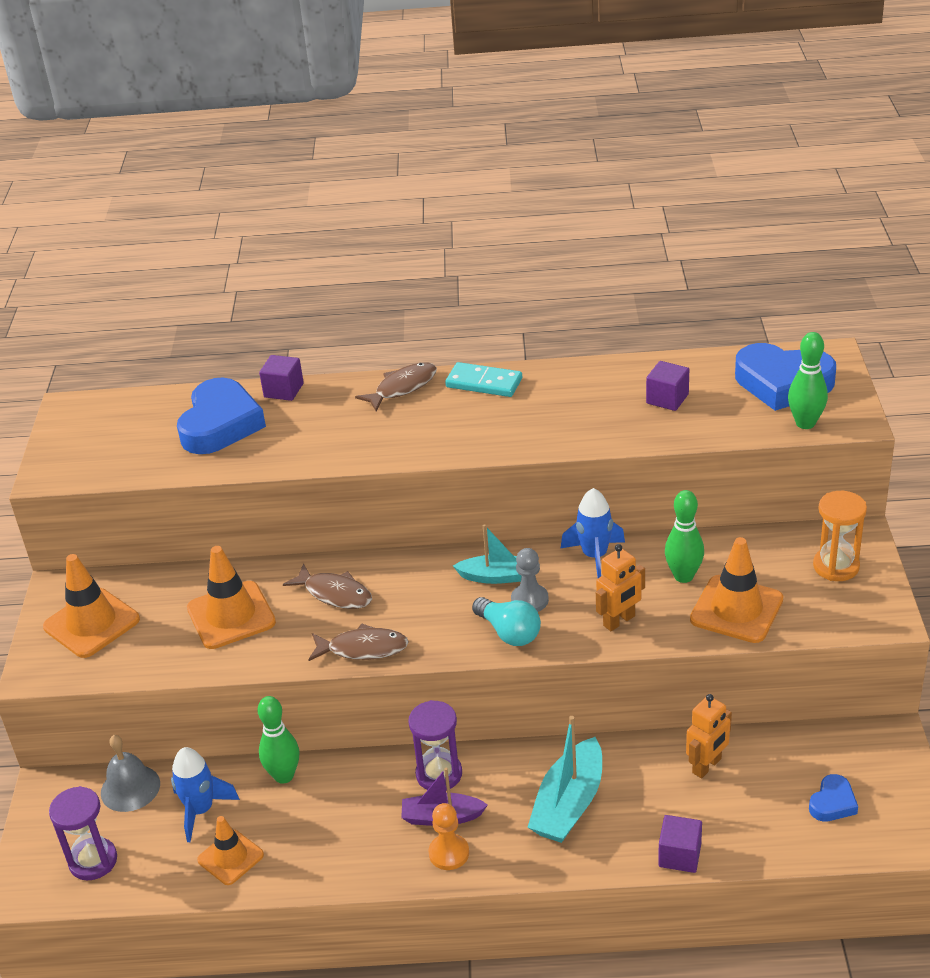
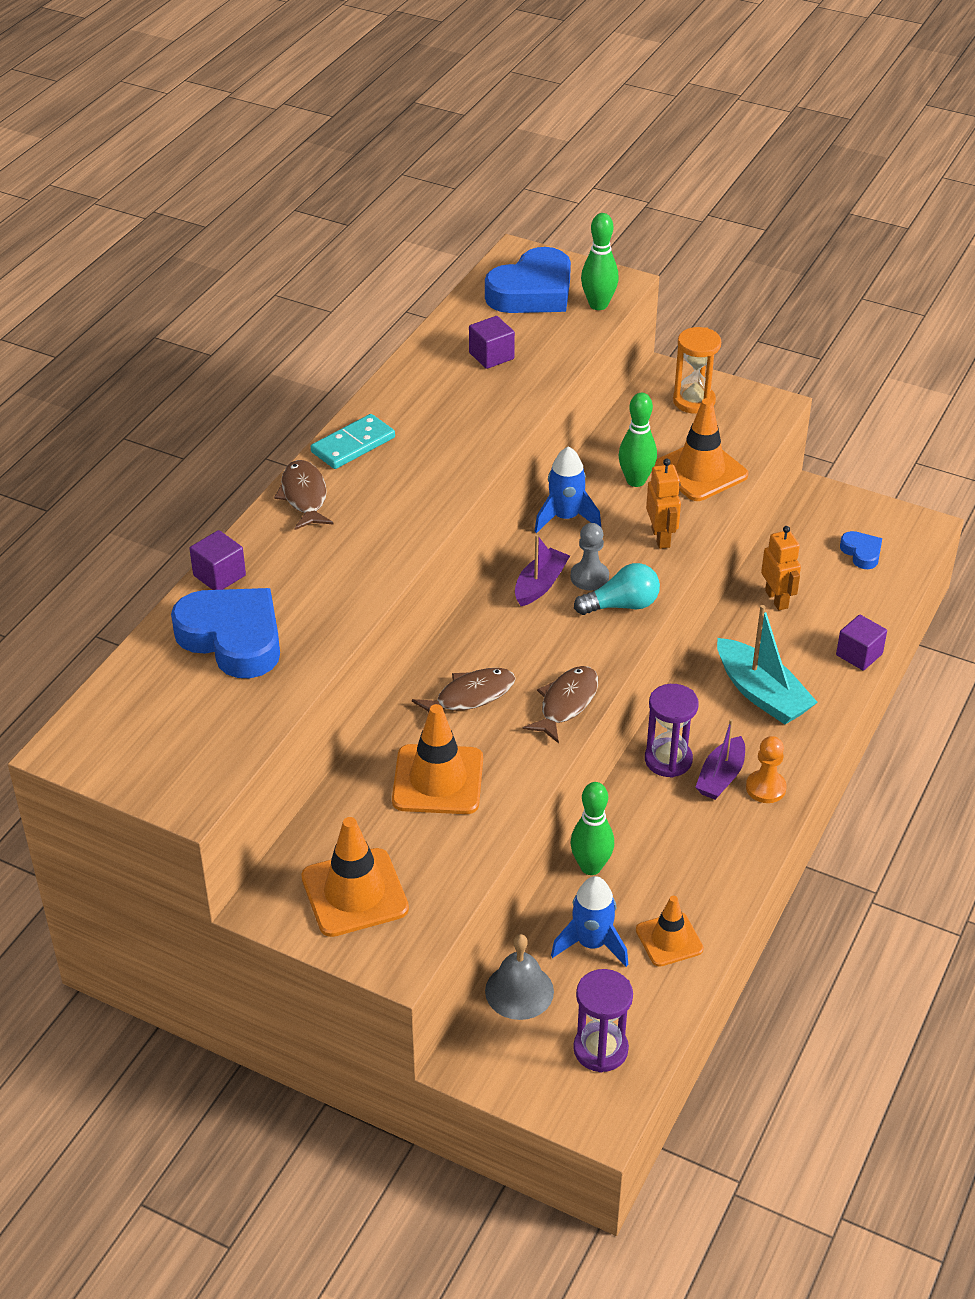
camera: 65 degrees left, 5 degrees up
turquoise boat [453,524,522,584] -> purple boat [515,535,570,606]

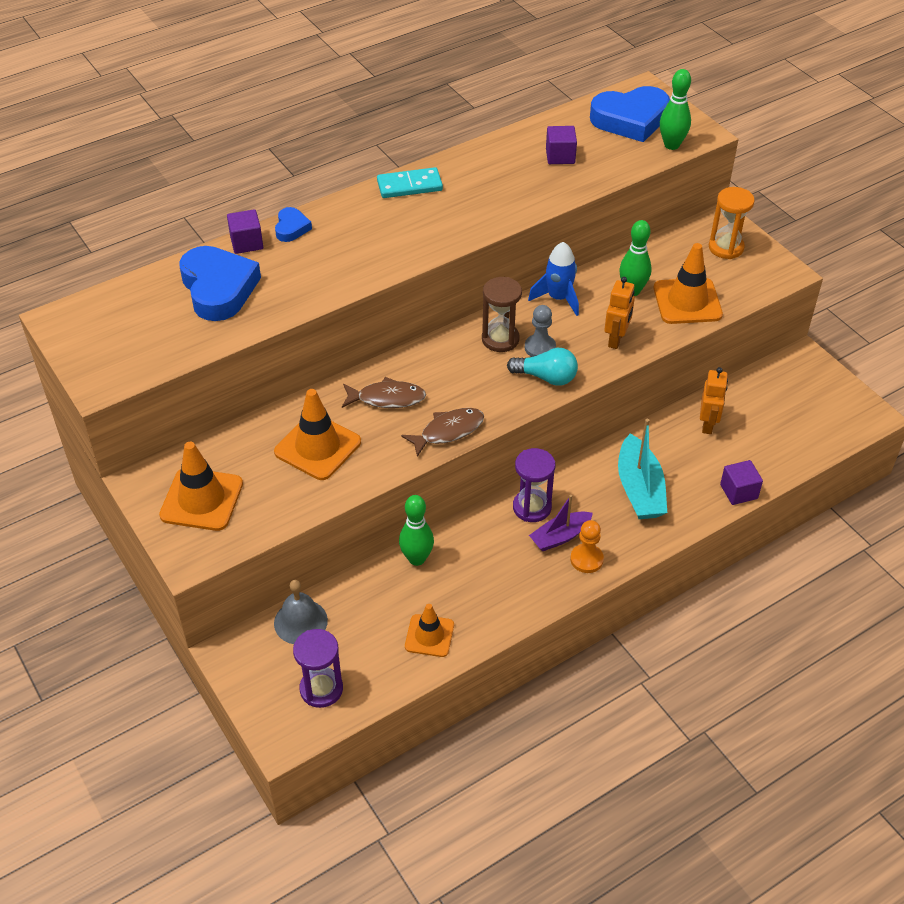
camera: 30 degrees right, 5 degrees up
brown fish [274,460,334,530] -> none
purple boat [515,535,570,606] -> brown hourglass [482,277,522,352]
blue rocket [551,876,628,967] -> none
blue heart [840,531,882,569] -> blue heart moved to [275,207,312,242]

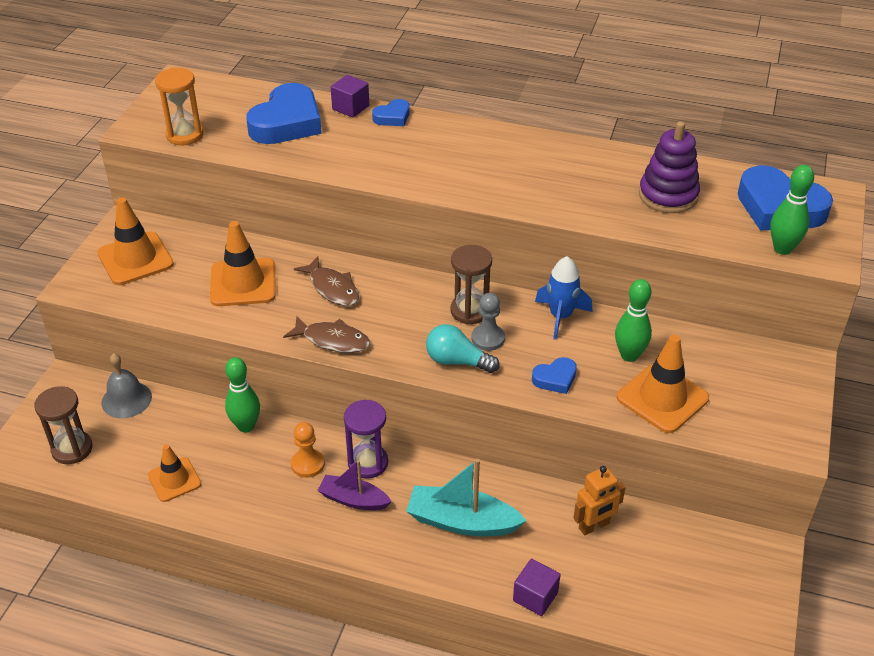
camera: 50 degrees right, 5 degrees down
purple hourglass [293,629,343,708] -> brown hourglass [34,386,93,464]
turquoise domino [377,167,443,198] -> none
turquoise light bulb [507,348,578,385] -> turquoise light bulb turned 135 degrees clockwise [426,324,500,373]
purple cube [546,126,577,164] -> purple stacking toy [639,121,700,213]
orange pawn [570,520,604,573] -> orange pawn moved to [291,422,325,478]
orange robot [604,277,635,349] -> blue heart [532,357,577,394]
turquoise boat [618,419,667,519] -> turquoise boat turned 60 degrees clockwise [406,459,527,536]
orange hourglass [709,187,755,259] -> orange hourglass moved to [155,68,204,146]

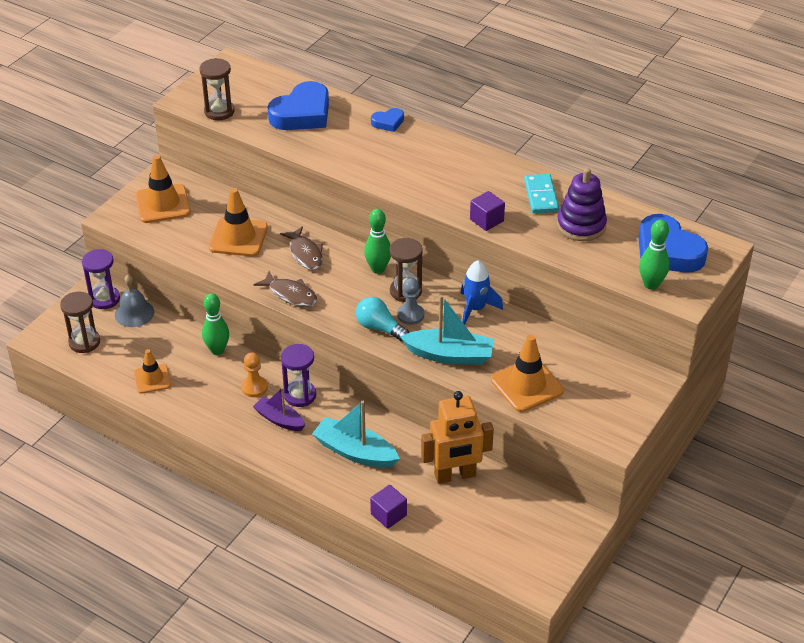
camera: 15 degrees right, 0 degrees up
orange hourglass [155,68,204,146] -> brown hourglass [200,58,235,120]
purple cube [331,75,369,118] -> purple cube moved to [470,191,505,231]
blue heart [532,357,577,394] -> turquoise boat [400,295,494,365]
orange robot [573,466,626,535] -> orange robot [421,391,494,484], size x1.63
green bowling pin [615,279,652,362] -> green bowling pin moved to [364,209,391,274]
none -> purple hourglass [82,249,120,309]
none -> turquoise domino [524,174,559,213]

